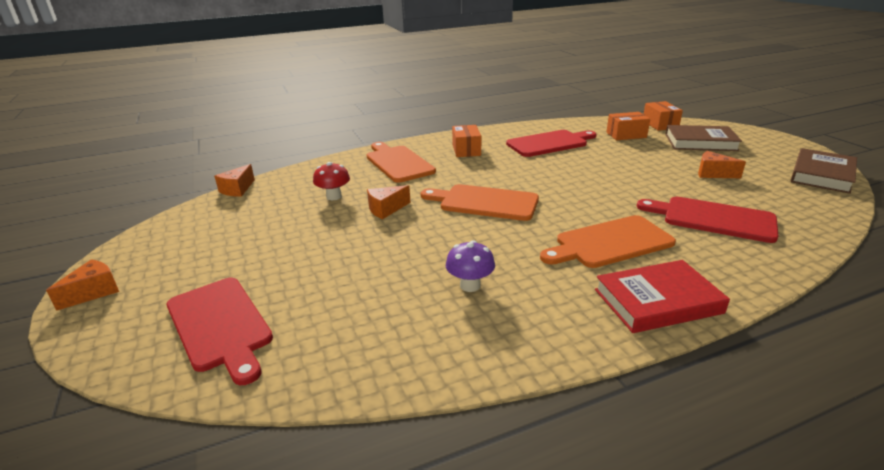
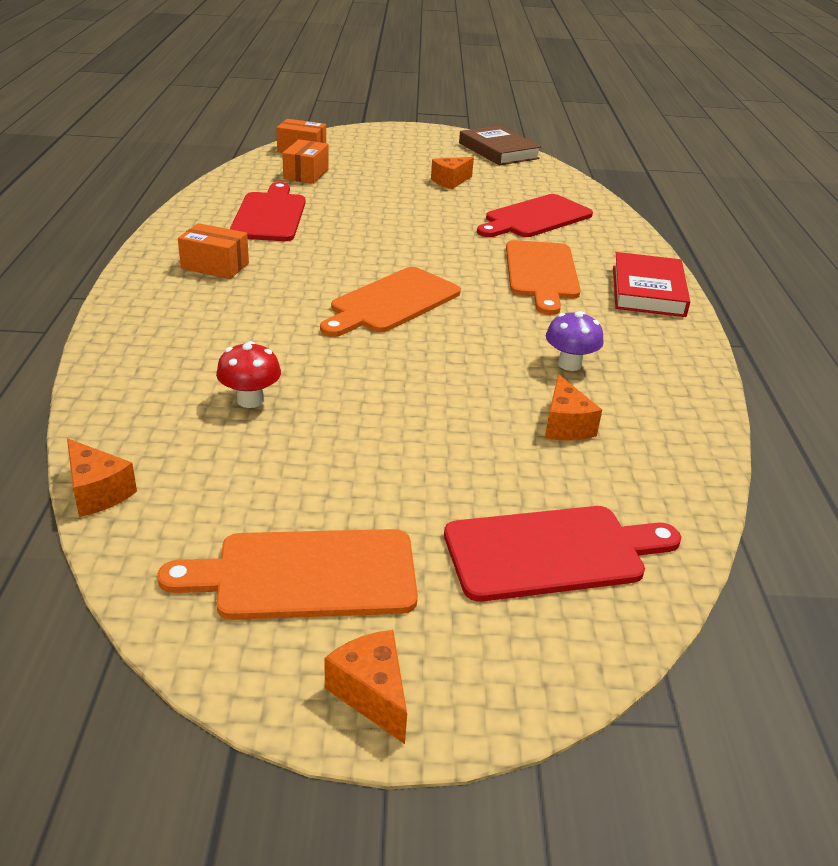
camera: 70 degrees left, 5 degrees up
orange cutting board [367,142,436,183] -> orange cutting board moved to [157,529,418,620]
orange cheese [367,185,411,219] -> orange cheese moved to [545,374,602,440]
brown book [665,125,742,151] -> none

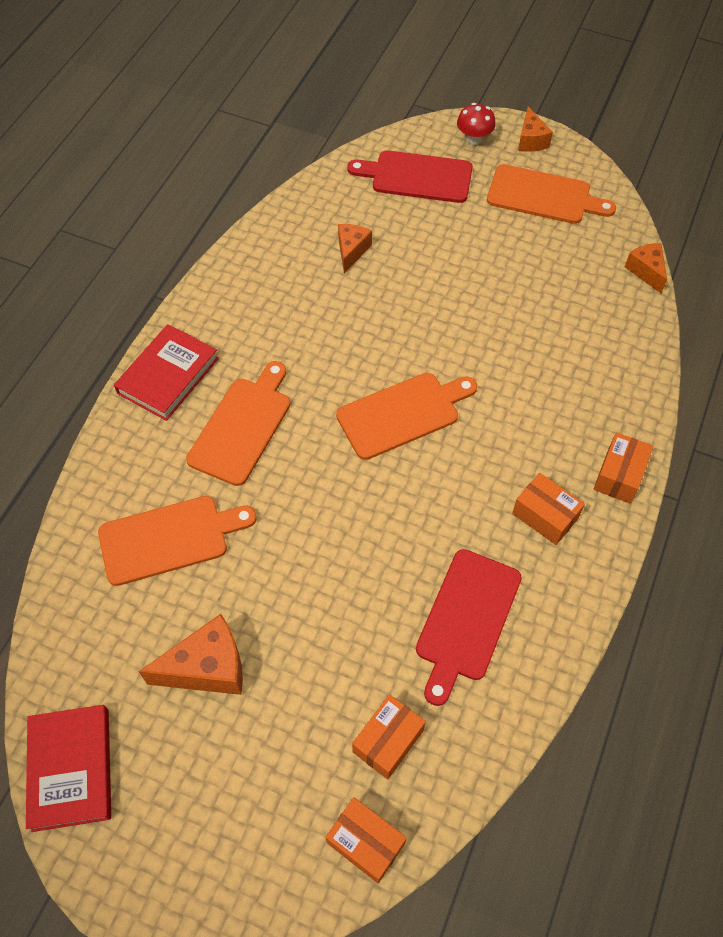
camera: 155 degrees left, 25 degrees up
red mushroom [216,341,281,408] -> red mushroom moved to [457,103,496,145]
orange cheese [431,157,474,189] -> orange cheese [139,614,243,695], size x1.60
brown book [459,125,541,165] -> red book [26,705,111,832]
red cutting board [477,194,593,237] -> orange cutting board [98,496,257,586]
purple mushroom [546,311,604,371] -> none
none -> orange box [594,432,653,503]

